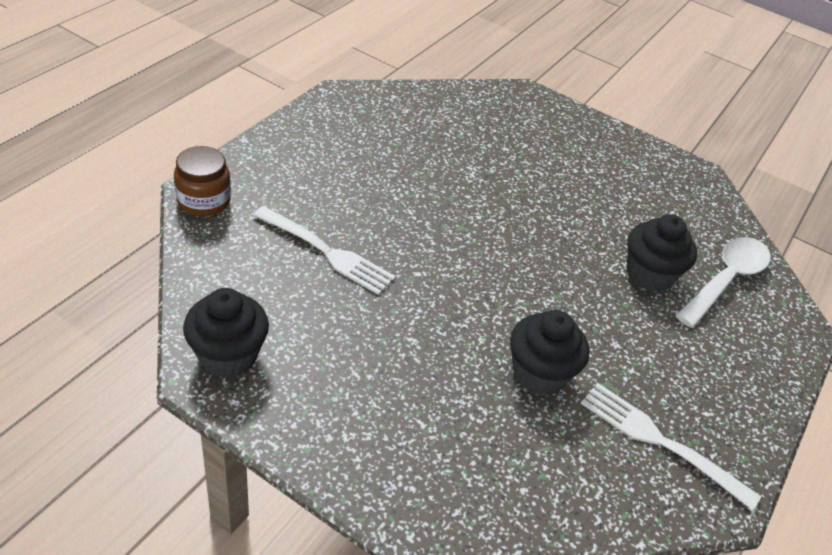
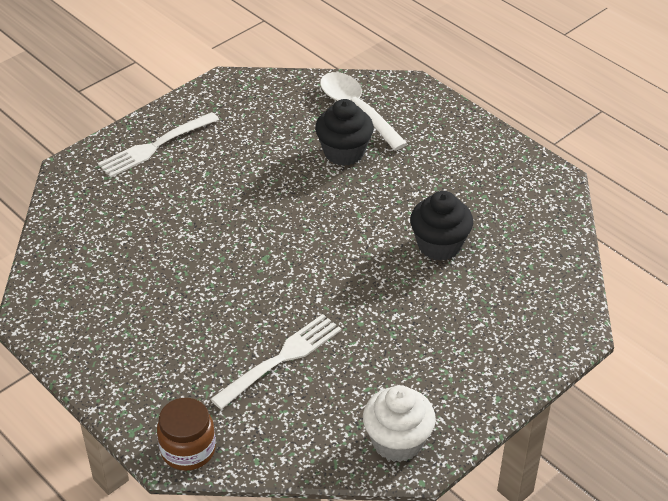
camera: 70 degrees left, 0 degrees up
black cupcake [183,288,269,378] -> white cupcake [363,385,436,462]
white fork [581,383,761,510] -> white fork moved to [98,112,219,178]

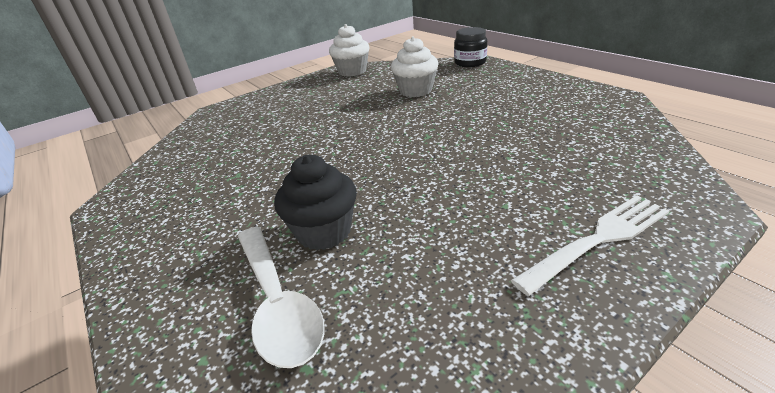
camera: 170 degrees left, 10 degrees down
brown jar [157,398,216,471] -> black jar [454,27,487,67]
white fork [210,314,341,409] -> white cupcake [391,36,439,97]
black cupcake [410,191,473,261] -> none

